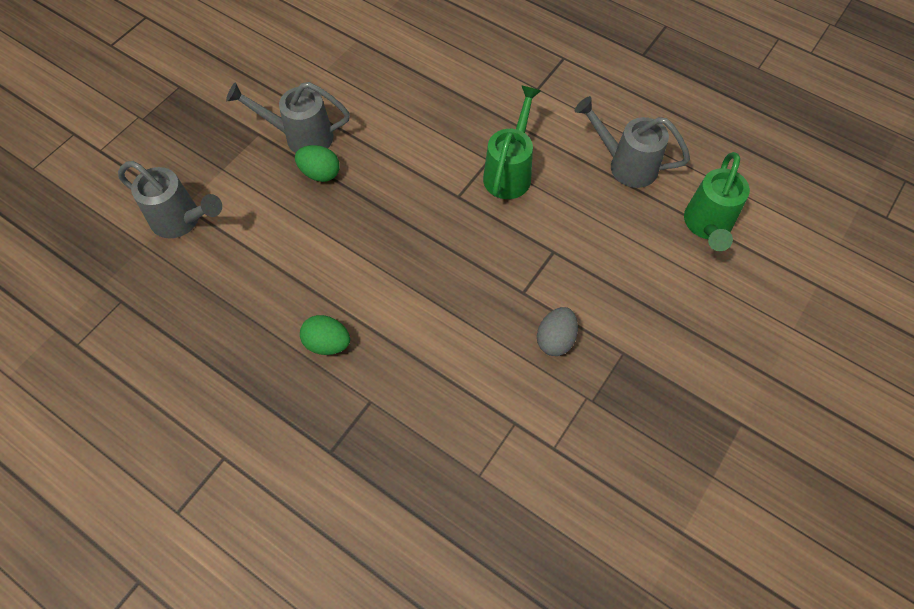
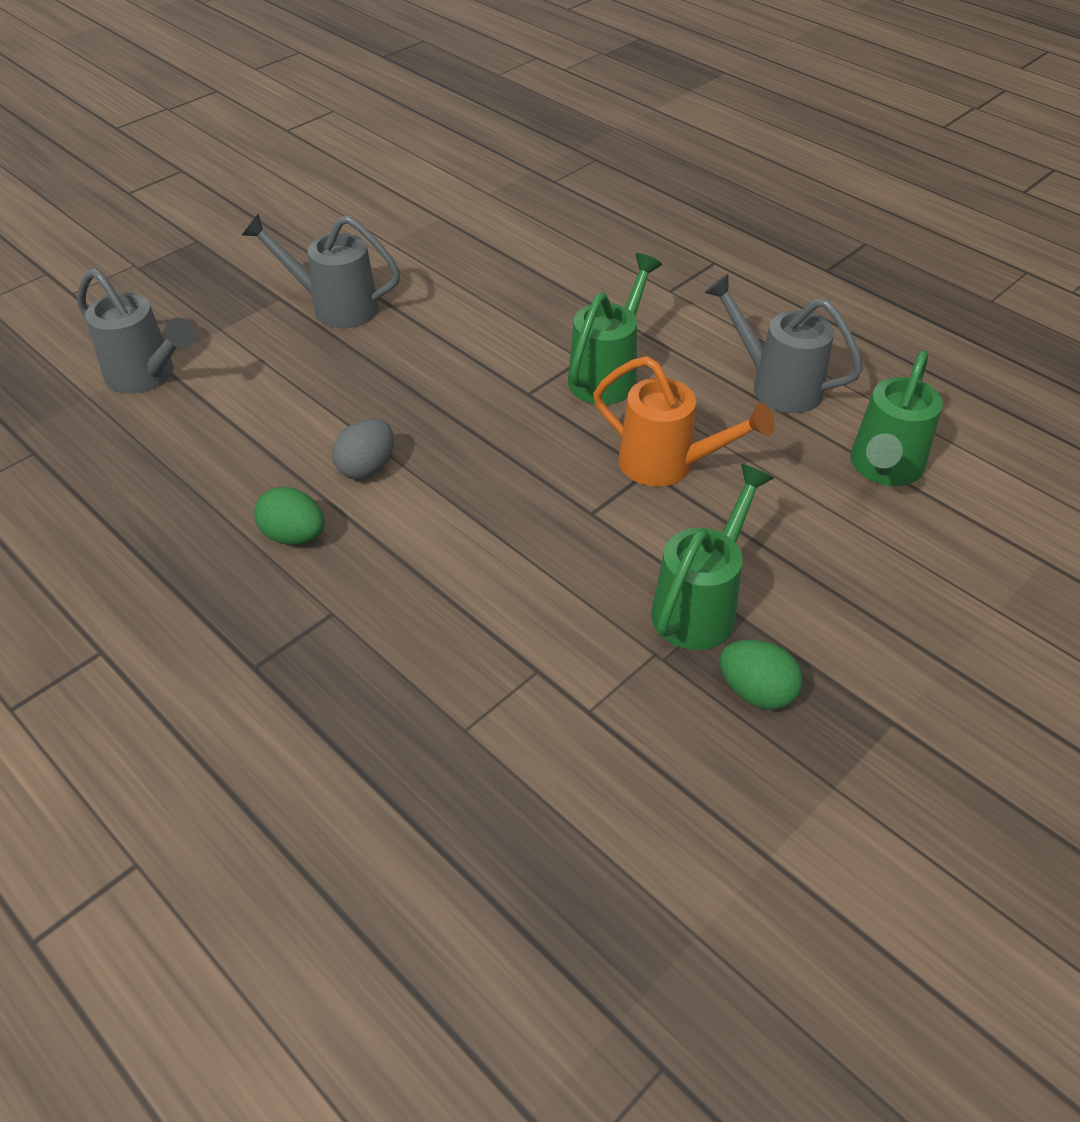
camera: 10 degrees right, 15 degrees down
green egg [295,145,340,182] -> green egg moved to [720,640,803,709]
grey egg [537,307,578,356] -> grey egg moved to [332,419,394,480]
none -> orange watering can [593,356,775,487]
none -> green watering can [651,464,774,650]

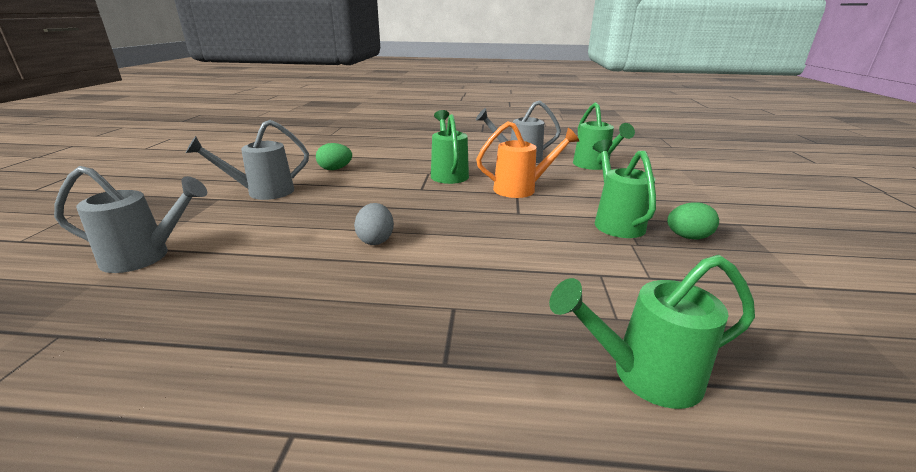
camera: 40 degrees left, 20 degrees down
green egg [254,487,325,545] -> green egg moved to [316,143,352,170]
none -> green watering can [549,255,755,409]

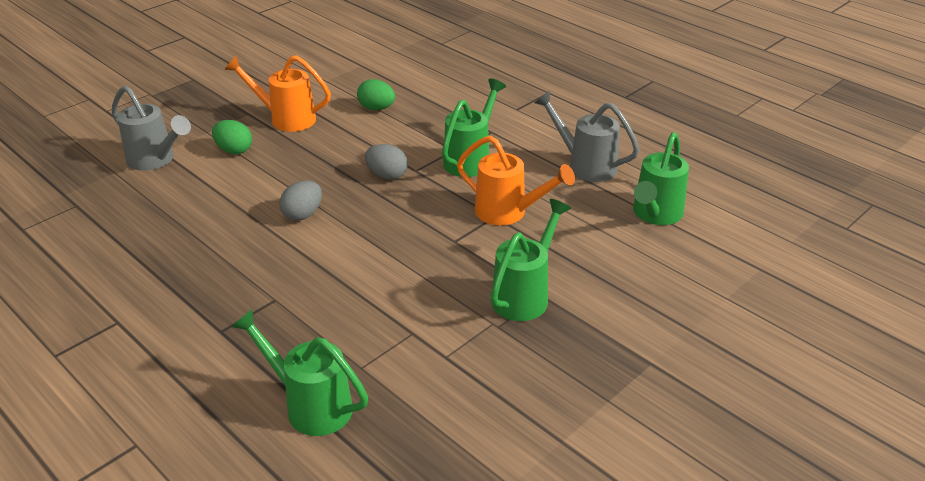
camera: 40 degrees right, 10 degrees up
grey watering can [186,120,309,200] -> orange watering can [224,56,331,132]
green egg [667,202,719,239] -> green egg moved to [212,120,252,154]
none -> grey egg [365,144,408,180]

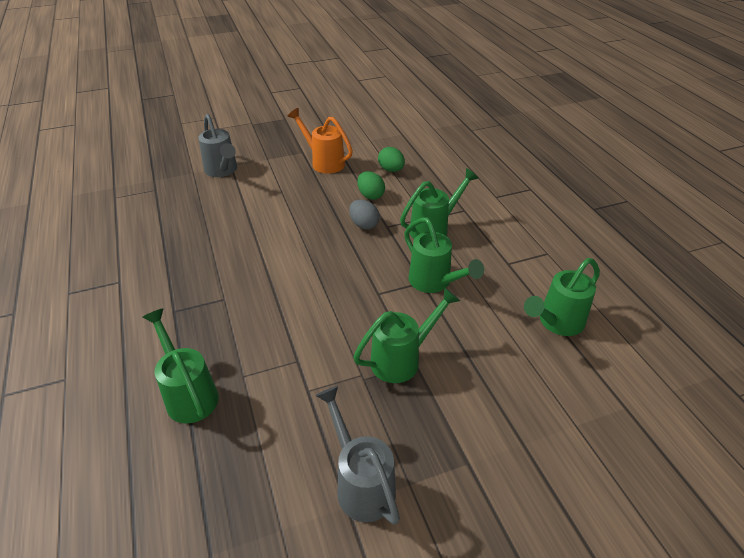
camera: 25 degrees right, 5 degrees up
green egg [212,120,252,154] -> green egg moved to [357,171,385,200]
grey egg [279,180,322,221] -> none
orange watering can [457,136,575,225] -> green watering can [404,217,484,293]
grey watering can [534,90,639,182] -> grey watering can moved to [315,386,400,525]

